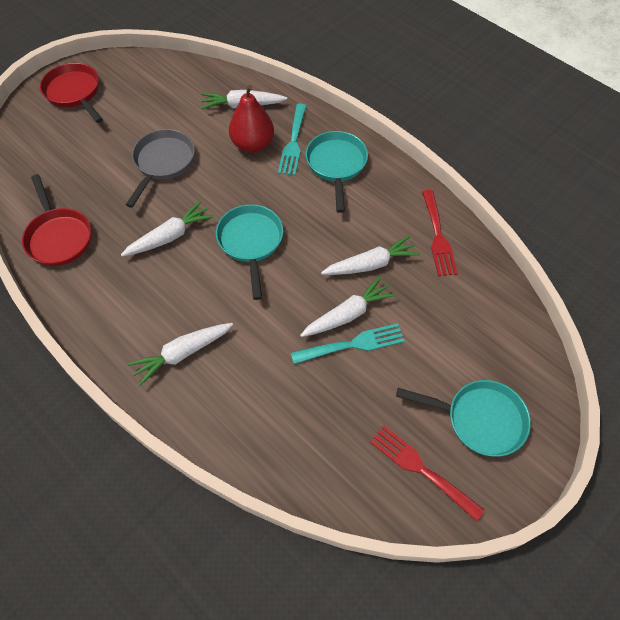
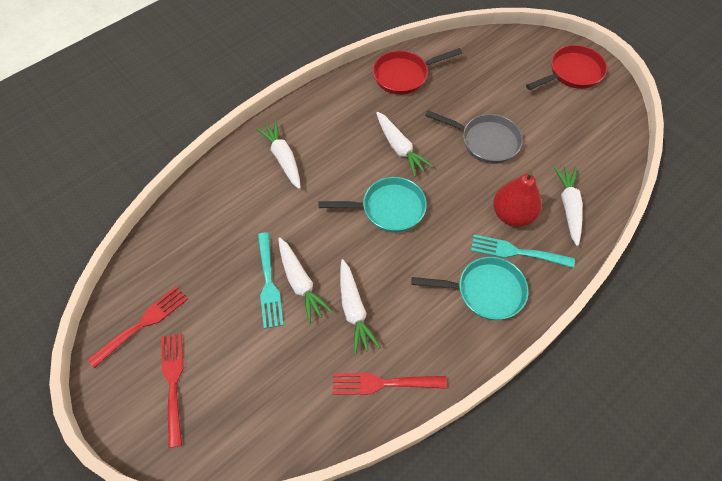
camera: 95 degrees right, 0 degrees up
turquoise pan [396,380,531,457] -> red fork [161,333,184,448]

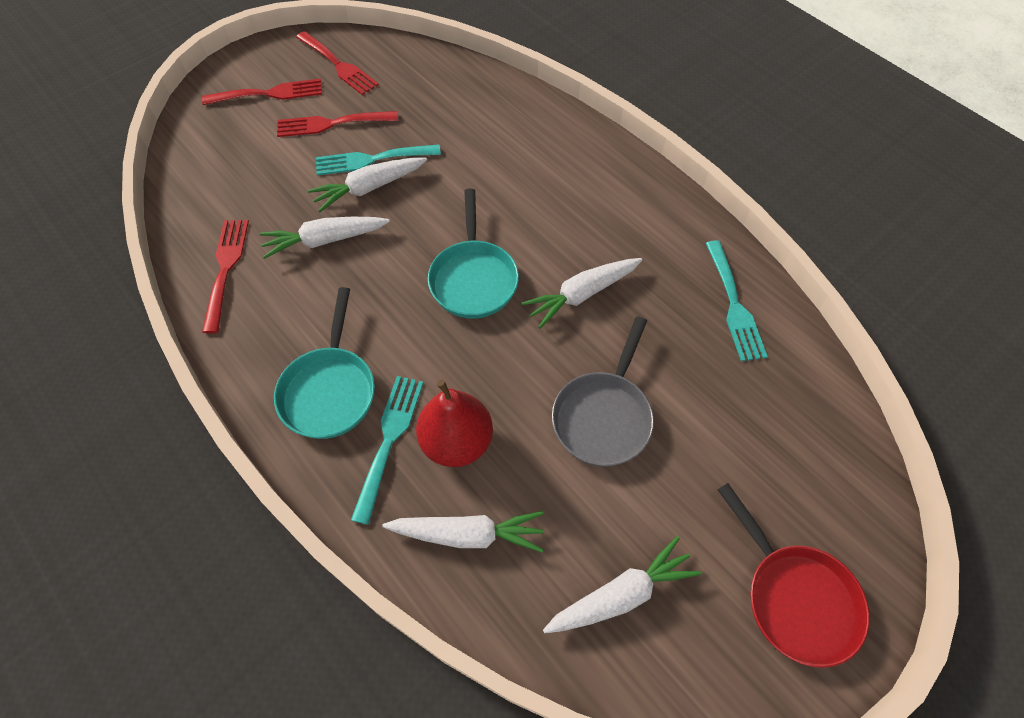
camera: 90 degrees right, 0 degrees up
white carrot [256,120,301,189] -> white carrot moved to [543,536,701,633]
red pan [373,48,462,95] -> turquoise fork [706,240,768,361]
none -> red fork [277,111,398,137]

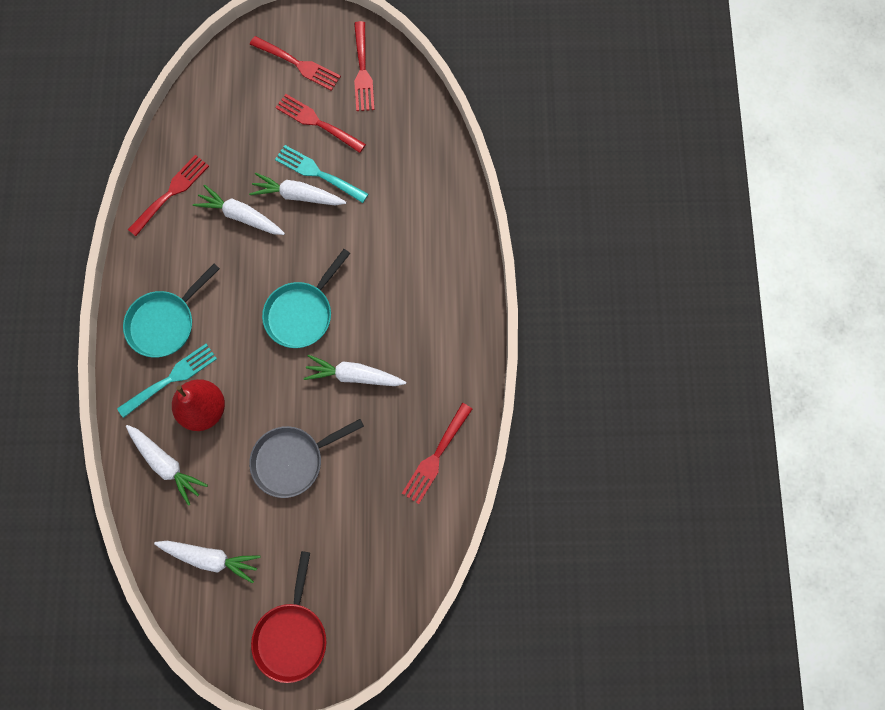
camera: 40 degrees right, 15 degrees up
turquoise fork [706,240,768,361] -> red fork [402,403,472,504]

